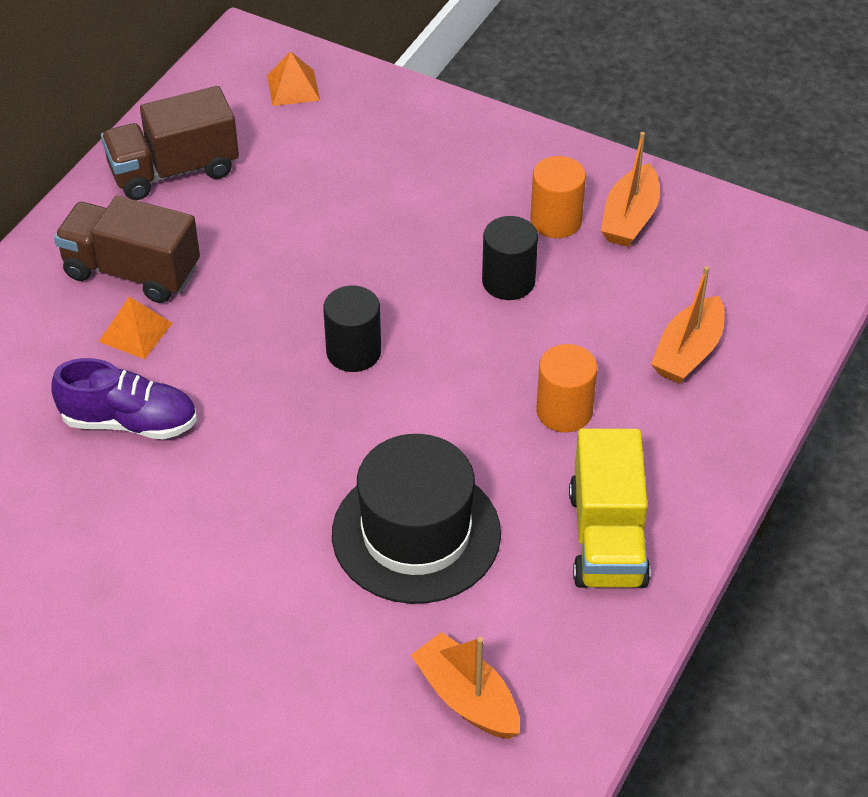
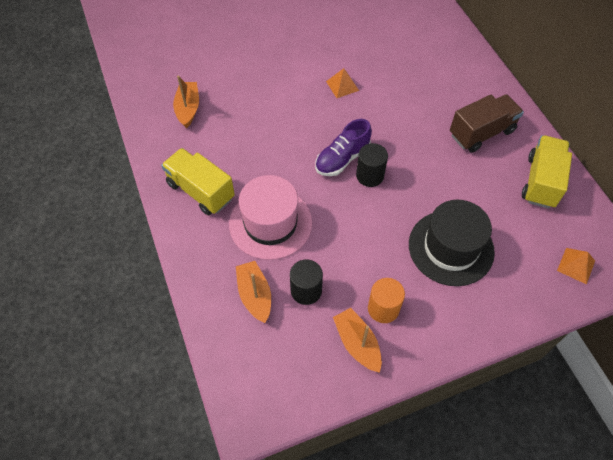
camera: 130 degrees right, 10 degrees up
purple shoe [52,358,197,440] -> purple shoe moved to [315,119,372,176]
orange pyramid [99,297,173,359] -> orange pyramid moved to [326,68,359,98]
brown truck [101,86,239,200] -> yellow truck [522,135,572,209]
black hat [332,434,501,604] -> black hat moved to [409,200,495,286]
orange boat [411,632,520,739] -> orange boat turned 90 degrees counterclockwise [173,75,199,128]
black cylinder [482,216,538,300] -> black cylinder moved to [290,260,323,305]
orange cylinder [536,344,597,433] -> pink hat [229,175,312,260]

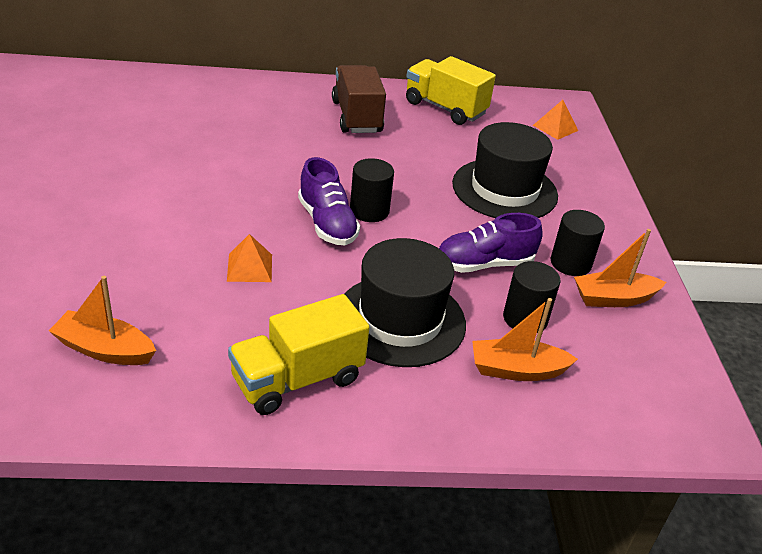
camera: 75 degrees left, 20 degrees down
pink hat [229,175,312,260] -> black hat [345,238,466,367]
orange pyramid [326,68,359,98] -> orange pyramid moved to [227,234,272,282]
orange cylinder [368,278,405,323] -> black cylinder [551,210,605,276]
none -> purple shoe [439,213,543,273]

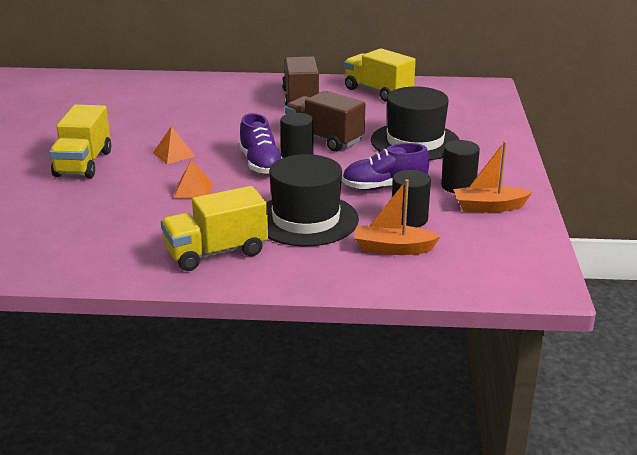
camera: 10 degrees right, 10 degrees down
orange boat [49,276,156,365] -> none
orange pyramid [533,100,578,140] -> orange pyramid moved to [153,126,195,164]
none -> yellow truck [49,104,111,178]
none -> brown truck [285,91,365,152]

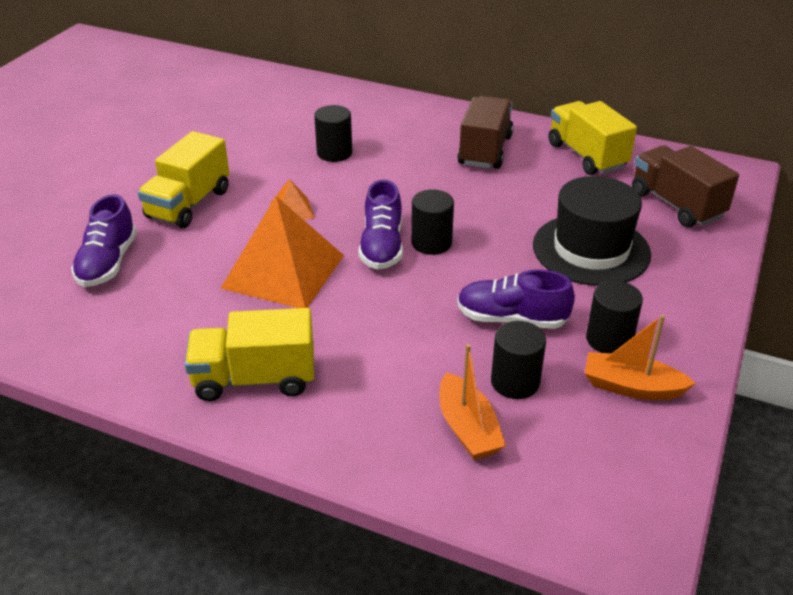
camera: 20 degrees right, 10 degrees up
orange pyramid [174,160,213,198] -> orange pyramid [220,196,344,308], size x2.21
black hat [267,154,359,246] -> none
brown truck [285,91,365,152] -> brown truck moved to [632,145,739,227]
orange boat [355,179,441,255] -> orange boat turned 135 degrees counterclockwise [440,344,506,460]
none -> purple shoe [71,194,137,287]
none -> black cylinder [314,105,352,162]

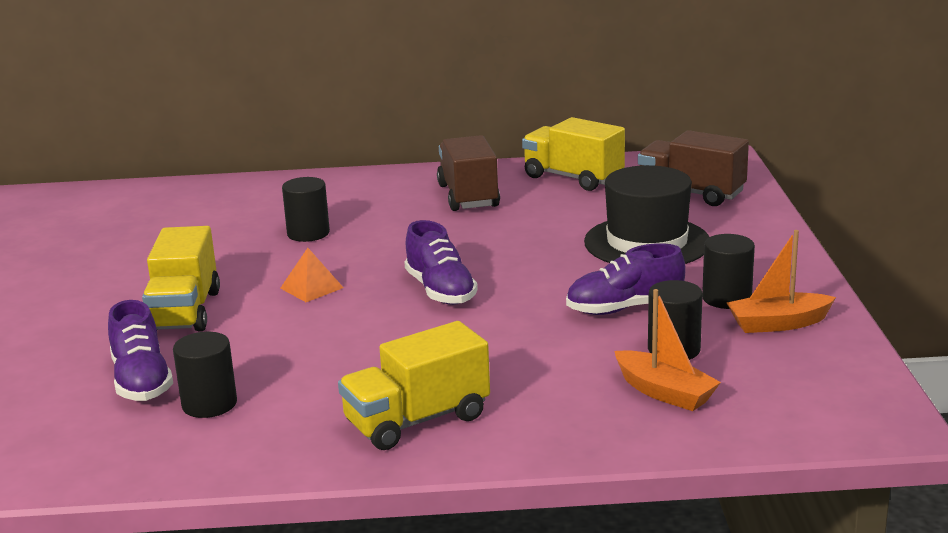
camera: 25 degrees left, 15 degrees down
orange pyramid [220,196,344,308] -> none
black cylinder [411,189,454,255] -> black cylinder moved to [173,332,237,418]

